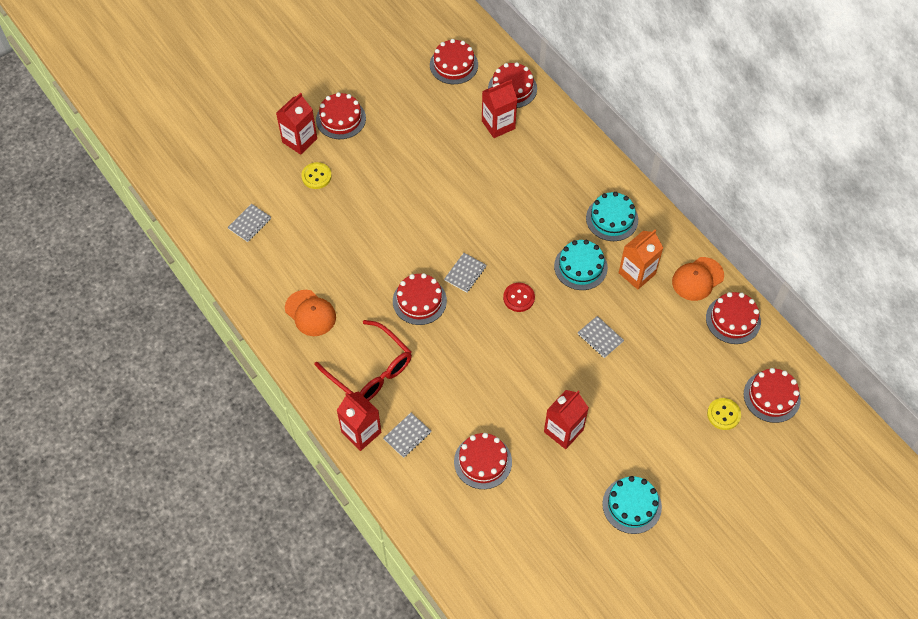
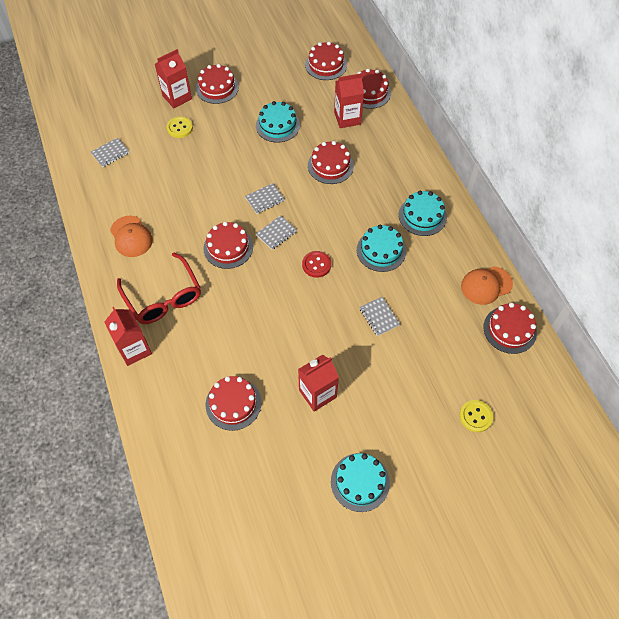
camera: 15 degrees right, 0 degrees up
grey notebook [383,413,431,458] -> grey notebook moved to [245,183,285,214]
orange carton [619,230,663,290] -> none
red cake [743,368,801,423] -> red cake moved to [308,141,354,184]
none -> turquoise cake [256,101,300,143]

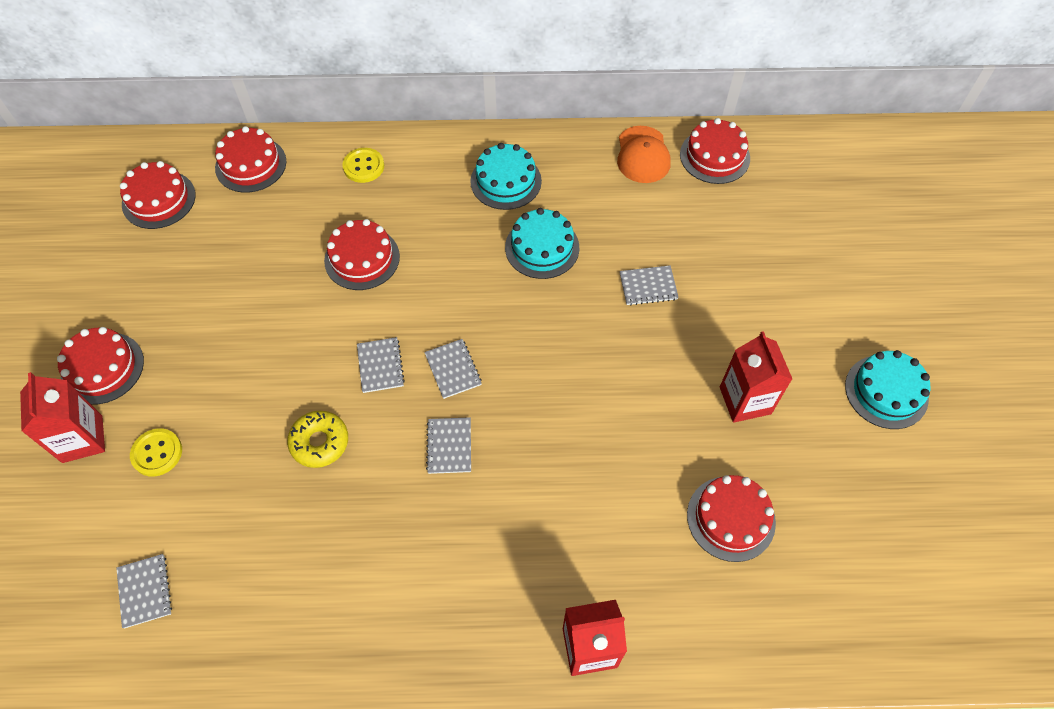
camera: 70 degrees left, 0 degrees up
orange cap [110,215,153,257] -> none
red glasses [117,252,201,324] -> none
red cake [203,222,253,269] -> grey notebook [426,417,471,474]
turquoise cake [256,101,300,143] -> none
red button [302,251,331,278] -> none
red carton [334,73,364,128] -> none
yellow button [460,400,493,432] -> yellow button moved to [342,148,384,183]
none -> yellow donut [287,411,348,468]

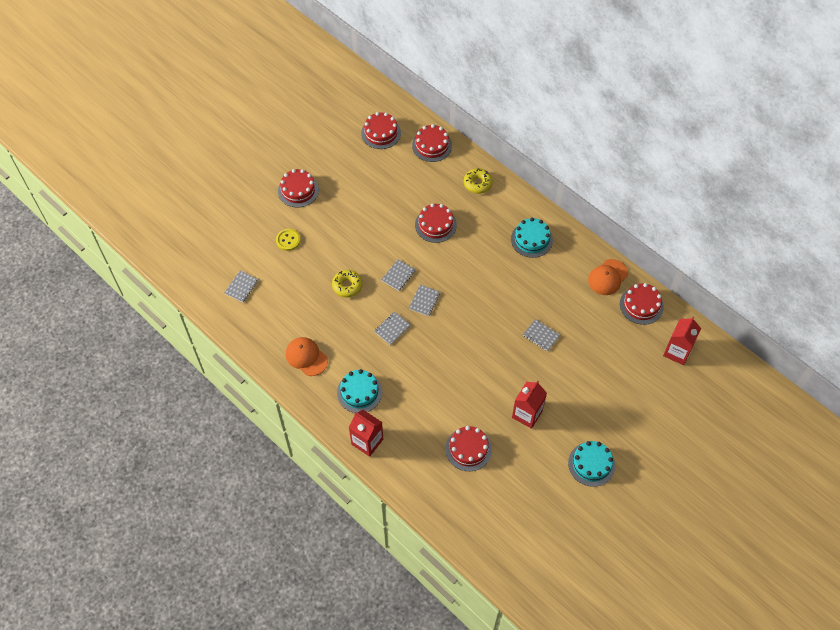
camera: 45 degrees right, 0 degrees up
red carton [20,372,105,463] -> red carton moved to [663,317,701,365]
yellow button [342,148,384,183] -> yellow donut [464,168,493,194]
turquoise cake [505,208,579,279] -> turquoise cake moved to [337,369,382,413]
none -> orange cap [286,337,328,376]

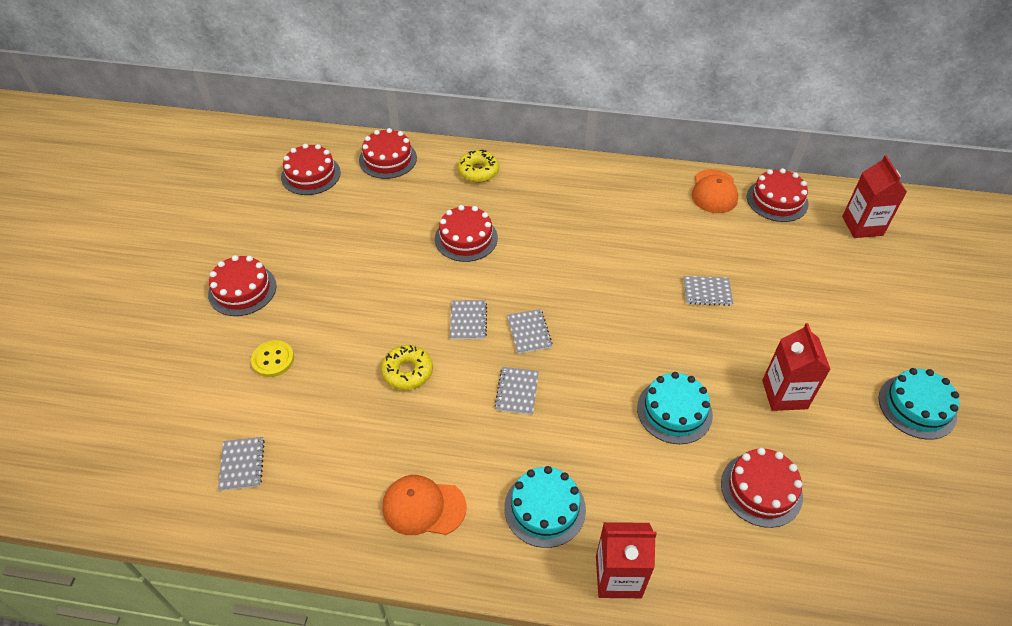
camera: 35 degrees left, 10 degrees down
turquoise cake [511,218,553,258] -> turquoise cake moved to [637,372,713,444]

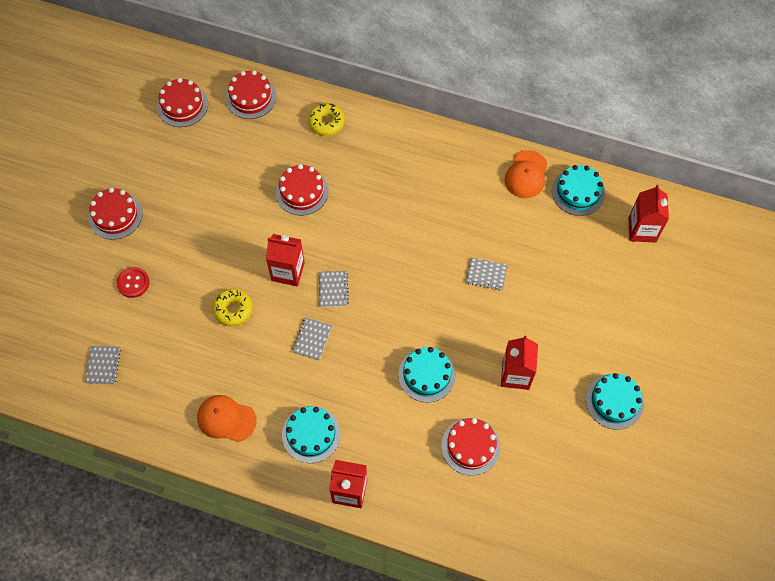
camera: 10 degrees right, 15 degrees up
yellow button [251,340,294,377] -> red button [116,267,149,298]
grey notebook [450,300,487,339] -> red carton [266,234,305,286]
red cake [747,168,809,222] -> turquoise cake [552,165,605,216]

